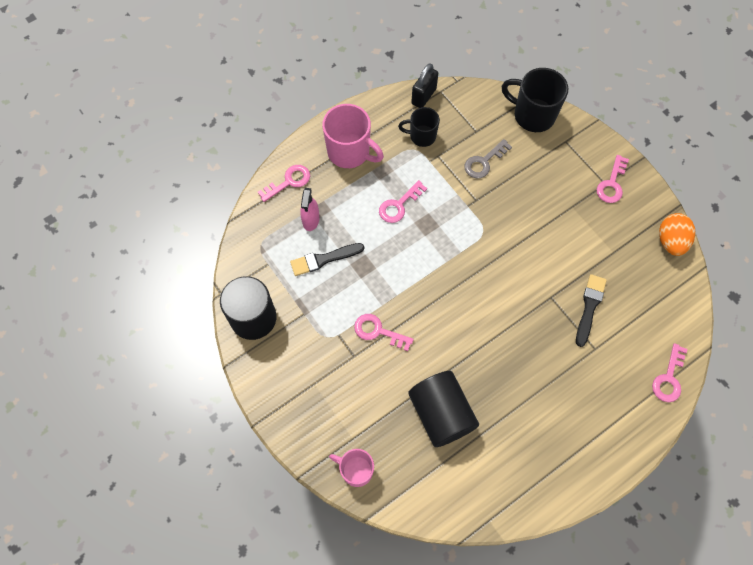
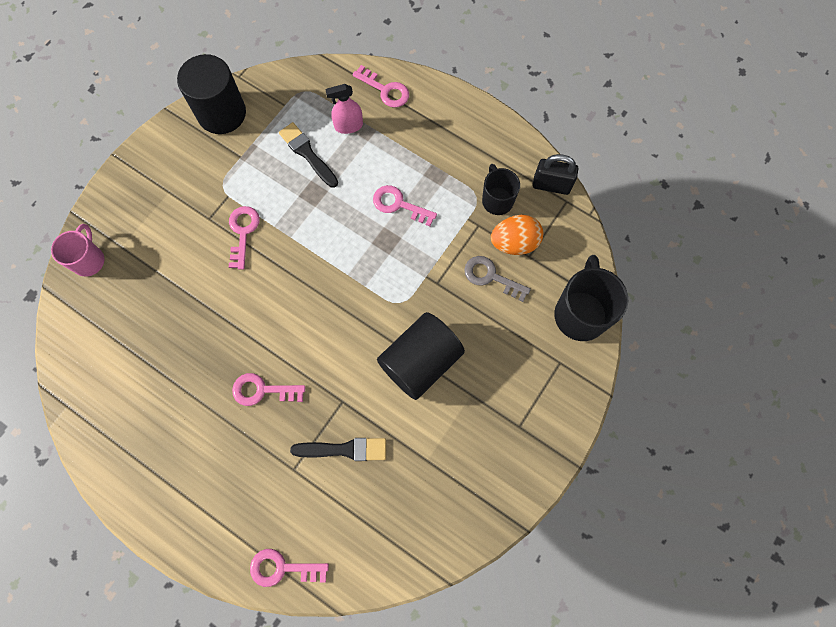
camera: 70 degrees right, 5 degrees up
pink mug [322,104,384,168] -> none
black cylinder [408,371,479,447] -> black cylinder moved to [377,312,465,400]
pink key [597,155,629,203] -> pink key moved to [232,373,305,406]
orange egg [659,213,695,256] -> orange egg moved to [491,215,543,255]

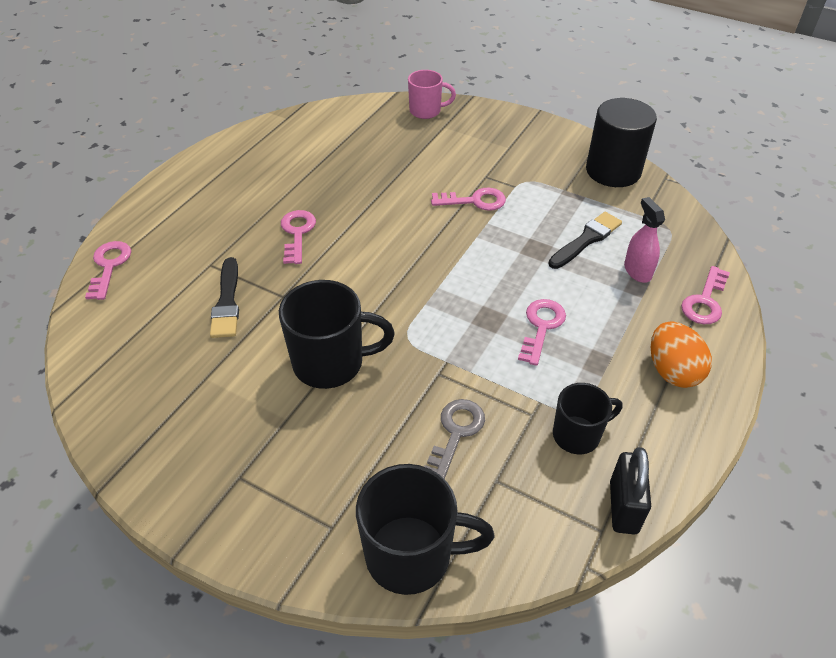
camera: 85 degrees right, 25 degrees down
black cylinder [377,312,465,400] -> black mug [279,280,395,389]
orange egg [491,215,543,255] -> orange egg moved to [651,321,712,388]

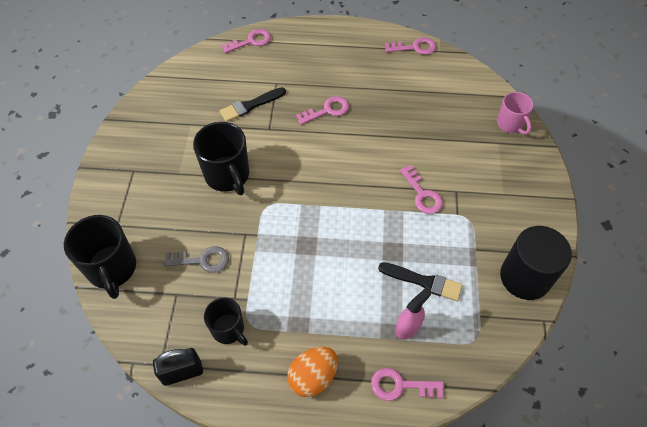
camera: 65 degrees right, 10 degrees up
pink key [518,299,566,366] -> pink key moved to [385,37,436,55]

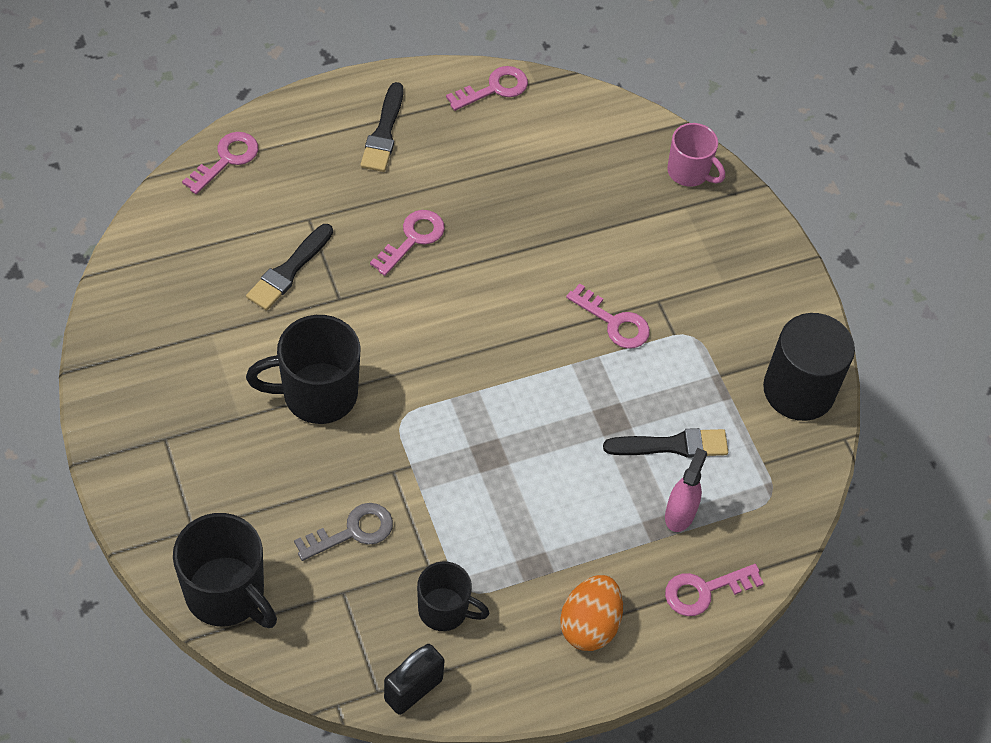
camera: 30 degrees left, 0 degrees up
black mug [193,122,249,195] -> black mug turned 135 degrees clockwise [246,315,360,424]
none -> black brush [360,82,403,172]

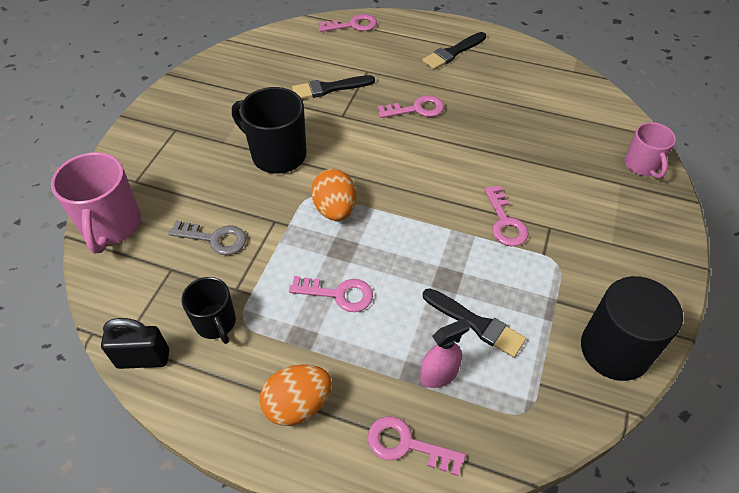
camera: 45 degrees right, 5 degrees down
black mug [173,513,277,628] -> pink mug [51,152,141,254]
pink key [446,66,528,111] -> pink key moved to [289,276,373,312]
none -> orange egg [311,169,356,221]

